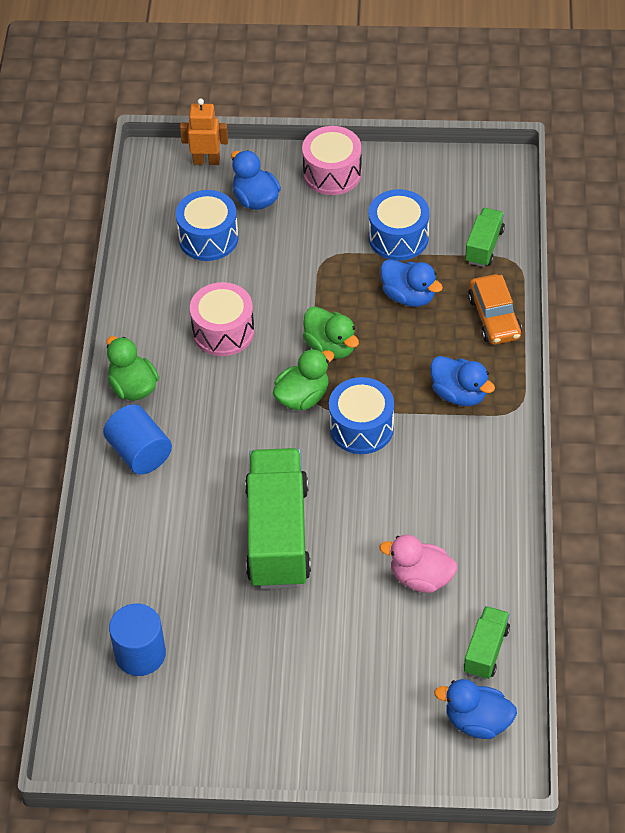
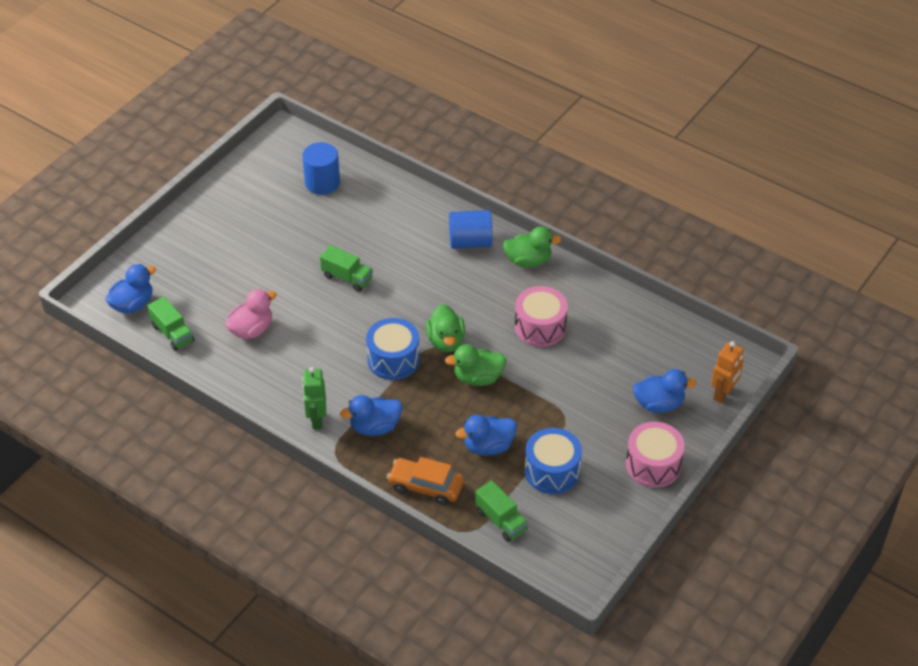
camera: 120 degrees right, 5 degrees down
blue drum [176,190,238,261] -> none
green truck [245,448,311,589] -> green truck [320,245,373,292], size x0.48
none -> green robot [302,367,326,429]

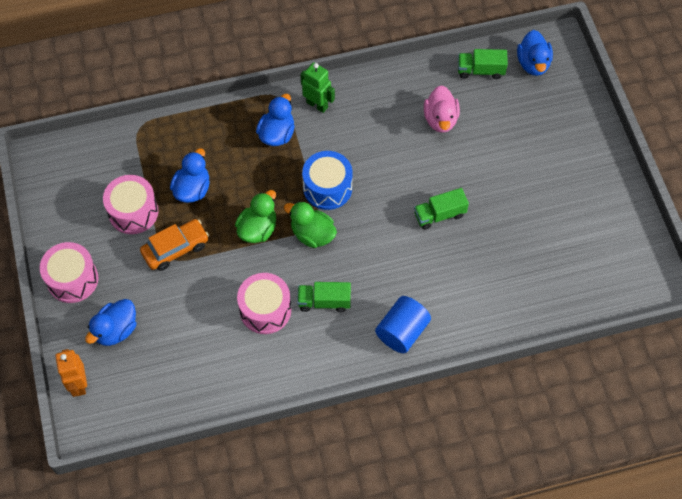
camera: 130 degrees right, 15 degrees up
blue cylinder [302,142,340,195] -> none
orange car [387,457,464,505] -> orange car moved to [140,219,209,271]
green truck [475,480,528,542] -> green truck moved to [297,282,351,312]
green duck [503,227,562,268] -> none
blue drum [525,428,582,494] -> pink drum [103,175,158,234]

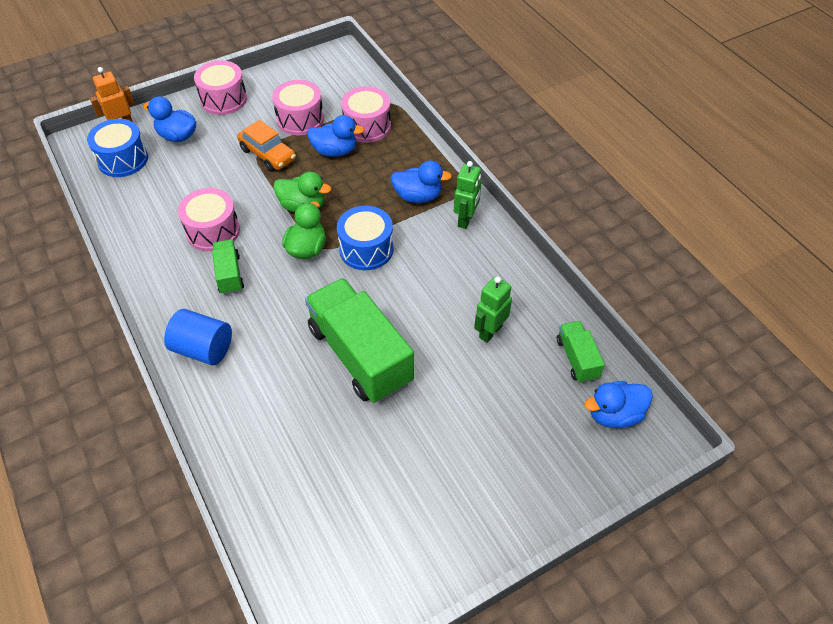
camera: 75 degrees right, 10 degrees down
green truck [414,188,469,230] -> green truck [305,278,414,403], size x2.07
pink duck [424,85,460,133] -> green robot [474,276,512,343]
none -> blue drum [87,119,148,177]
none -> pink drum [341,86,391,143]

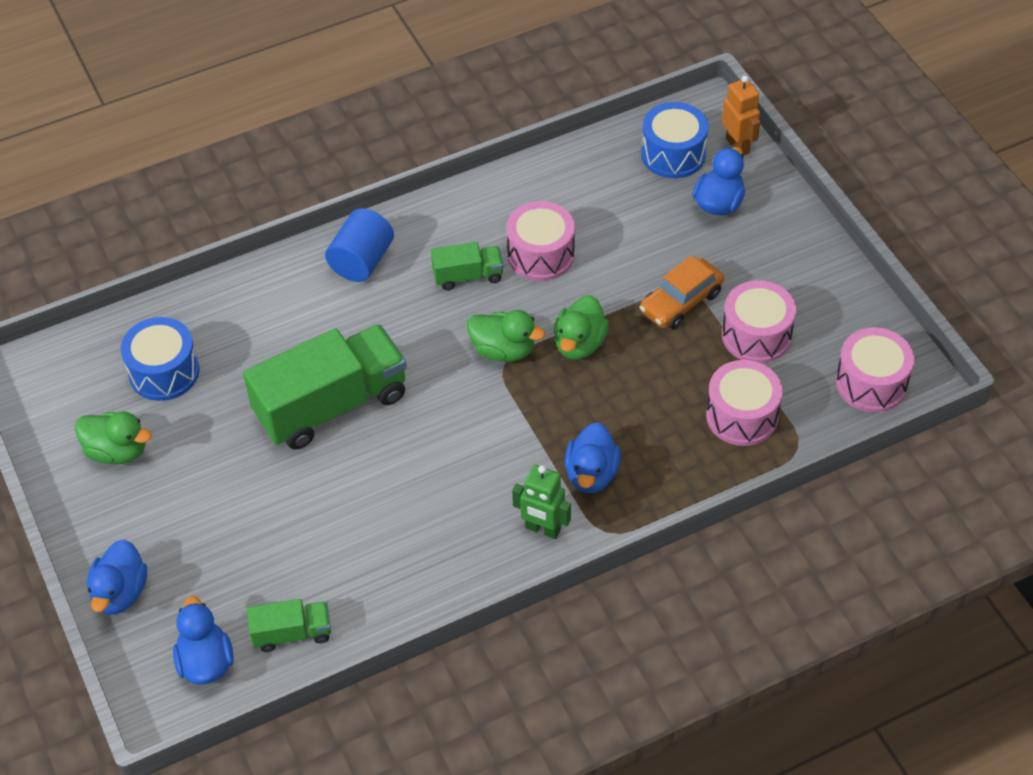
camera: 95 degrees right, 0 degrees up
pink drum [194,60,247,115] -> pink drum moved to [836,328,914,412]
blue duck [307,115,364,157] -> blue duck moved to [87,539,147,615]
blue drum [337,206,393,270] -> blue drum moved to [121,317,200,401]
green robot [474,276,512,343] -> none
none -> green duck [75,411,152,464]

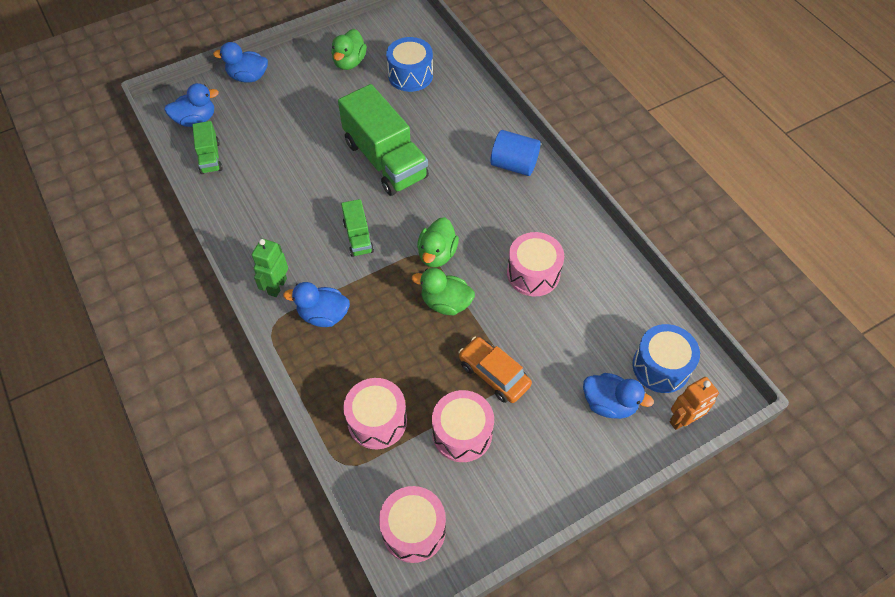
camera: 85 degrees right, 5 degrees up
green truck [431,242,504,290] -> green truck moved to [341,199,374,257]

